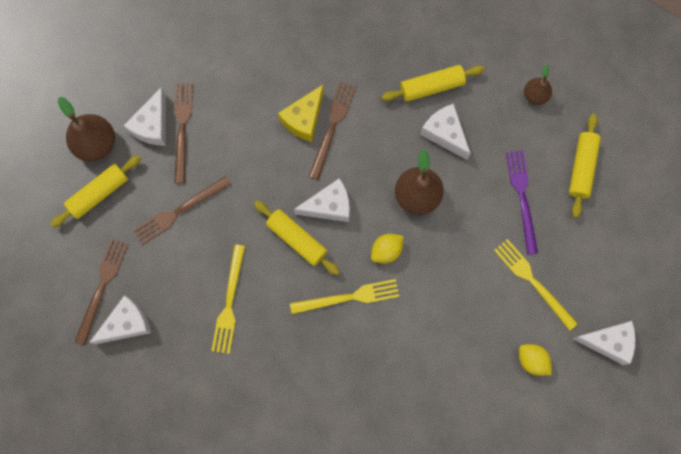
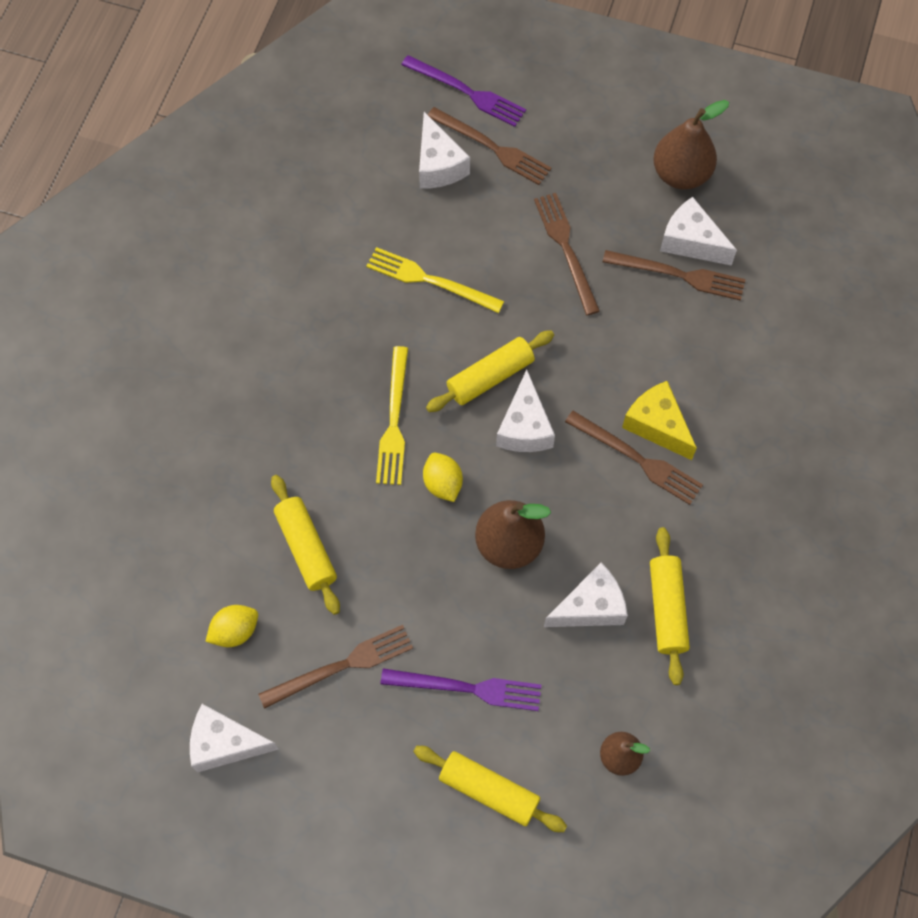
camera: 105 degrees right, 10 degrees down
yellow rolling pin [50,155,141,228] -> yellow rolling pin moved to [271,475,340,615]
yellow fork [494,239,578,331] -> brown fork [259,625,413,709]
white cheese [572,321,635,365] -> white cheese turned 75 degrees clockwise [190,704,279,773]
none -> purple fork [401,55,526,127]

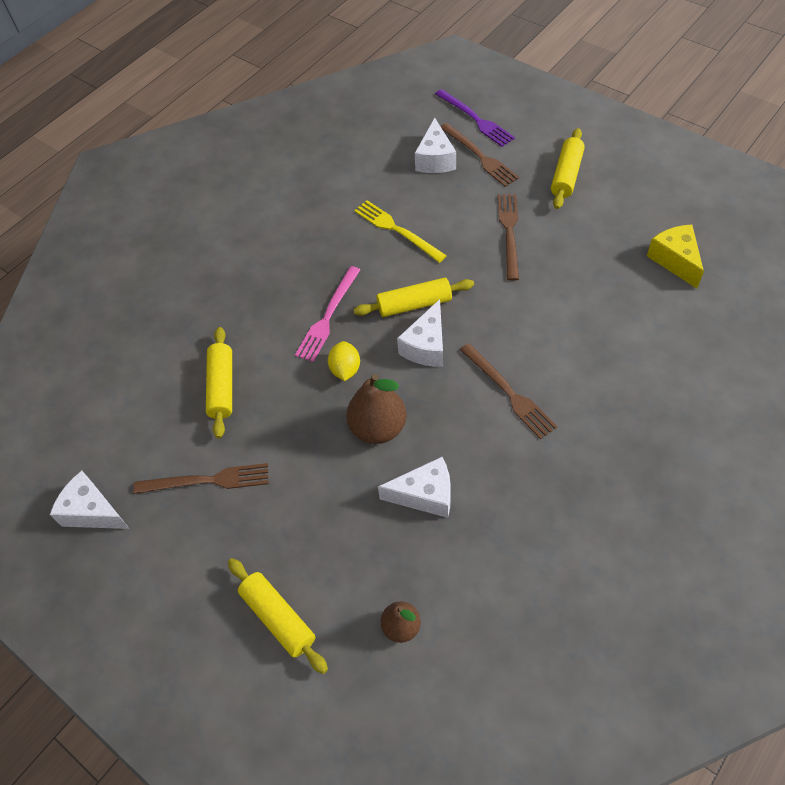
camera: 25 degrees right, 10 degrees down
yellow lemon [205,605,258,647] -> none
yellow fork [376,346,408,485] -> pink fork [295,266,360,362]
purple fork [381,668,541,711] -> none
brown fork [603,250,746,301] -> none
yellow cheese [622,381,697,460] -> yellow cheese moved to [647,225,704,288]
yellow rolling pin [650,527,690,685] -> yellow rolling pin moved to [551,128,585,209]
brown pear [653,100,729,190] -> none
white cheese [660,197,737,266] -> none

